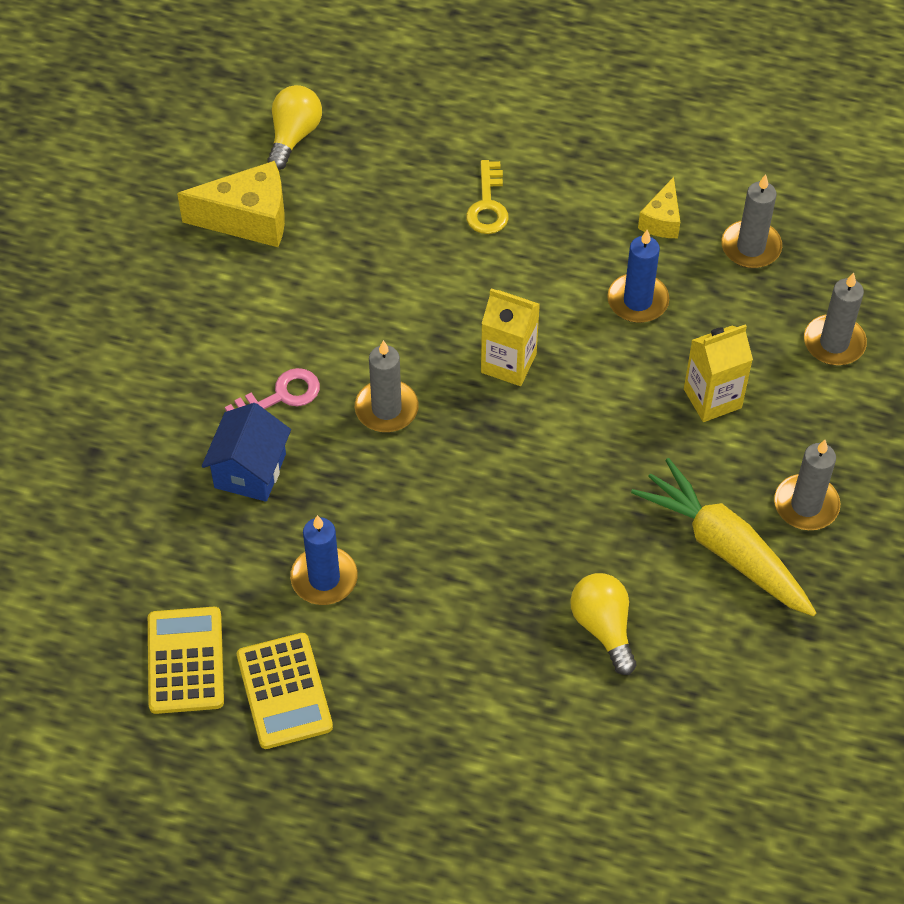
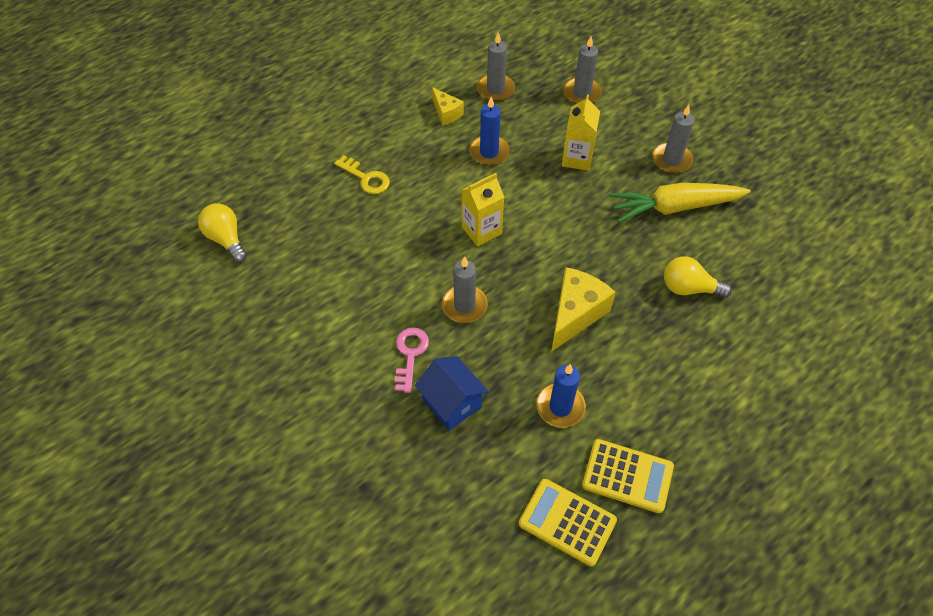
camera: 55 degrees left, 0 degrees up
yellow cheese [177,161,285,247] -> yellow cheese moved to [551,267,616,352]

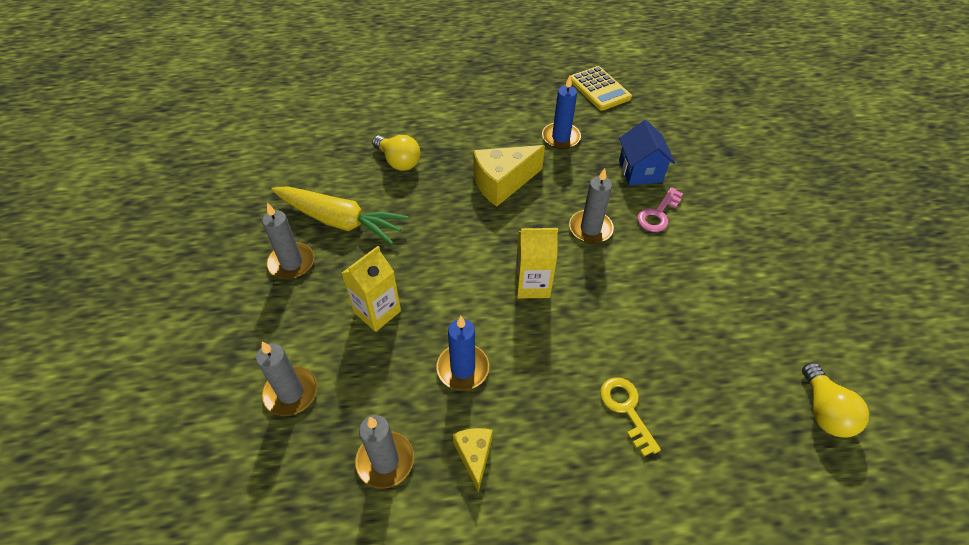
camera: 150 degrees left, 5 degrees down
yellow calculator [582,439,674,513] -> none

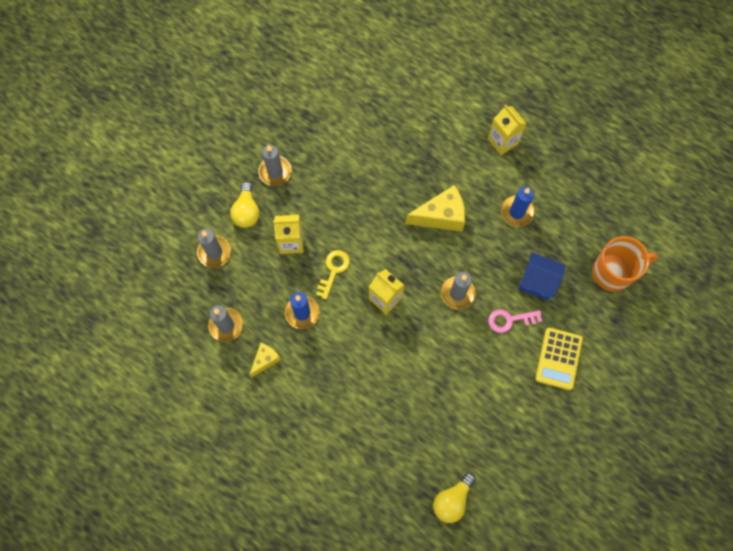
camera: 45 degrees right, 20 degrees up
yellow carrot [271,186,409,245] -> none
yellow light bulb [372,135,421,171] -> yellow light bulb moved to [230,182,260,228]
yellow cheese [473,145,545,207] -> yellow cheese turned 150 degrees clockwise [406,185,465,232]
yellow calculator [571,66,632,111] -> yellow calculator moved to [535,328,583,390]
yellow key [600,377,661,457] -> yellow key moved to [316,250,350,299]
blue house [619,120,675,185] -> blue house turned 75 degrees clockwise [519,252,565,300]
none -> yellow carton [488,105,527,155]
none -> orange mug [592,236,658,292]

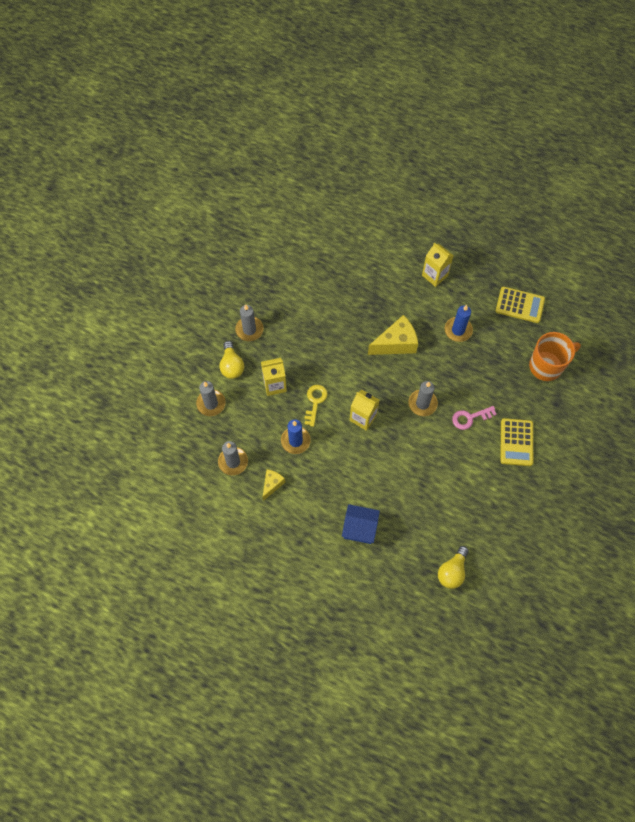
camera: 10 degrees left, 5 degrees down
blue house [519,252,565,300] -> blue house moved to [342,504,380,544]
none -> yellow calculator [496,287,545,323]

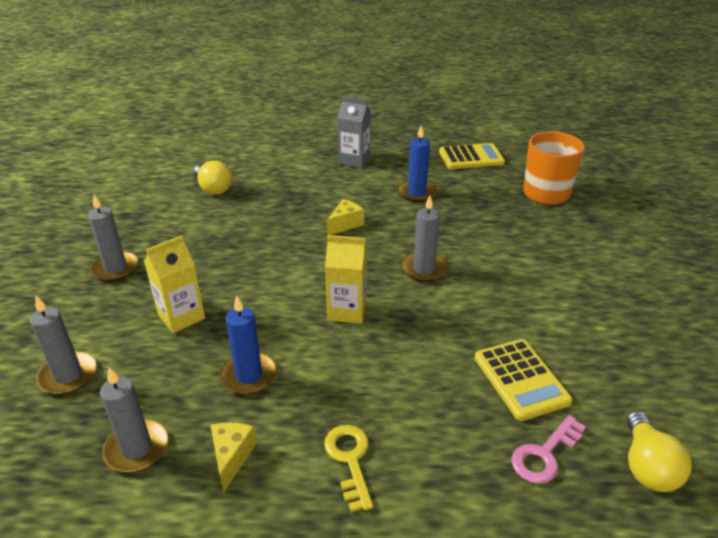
camera: 25 degrees left, 30 degrees down
yellow light bulb [219,341,244,379] -> yellow light bulb moved to [194,160,232,195]
yellow key [305,385,328,427] -> yellow key moved to [324,425,373,512]
blue house [342,504,380,544] -> none
yellow cheese [368,315,418,355] -> yellow cheese [327,199,364,236], size x0.56
yellow carton [422,242,453,287] -> grey carton [337,96,371,168]
pink key [452,406,497,430] -> pink key moved to [511,415,586,484]
yellow calculator [500,418,533,466] -> yellow calculator moved to [475,339,572,421]

